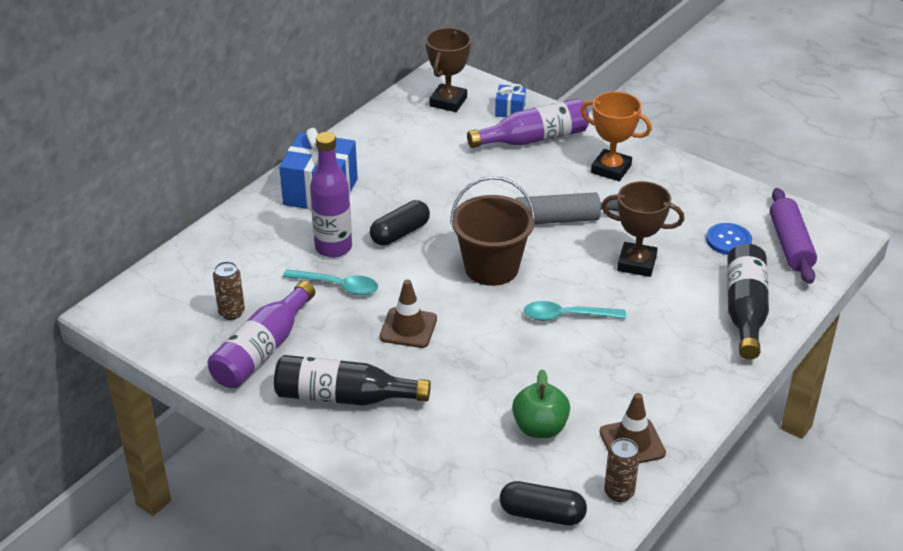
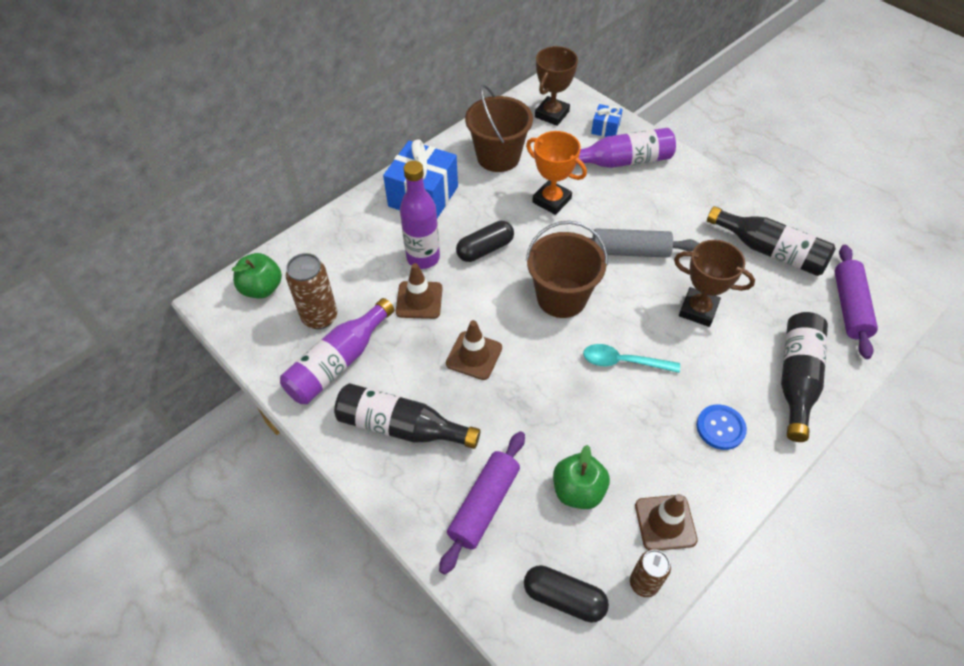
camera: 10 degrees right, 15 degrees up
brown can [213,261,245,320] -> brown can [286,253,337,329], size x1.54
turquoise spoon [283,269,378,295] -> brown traffic cone [396,263,443,319]
orange trophy [581,92,652,181] -> orange trophy moved to [526,131,587,215]
blue button [706,223,752,255] -> blue button moved to [697,404,747,450]
none -> green apple [232,253,282,299]
none -> purple rolling pin [439,431,525,575]
none -> brown bucket [465,85,533,172]
none -> black bottle [707,206,836,276]

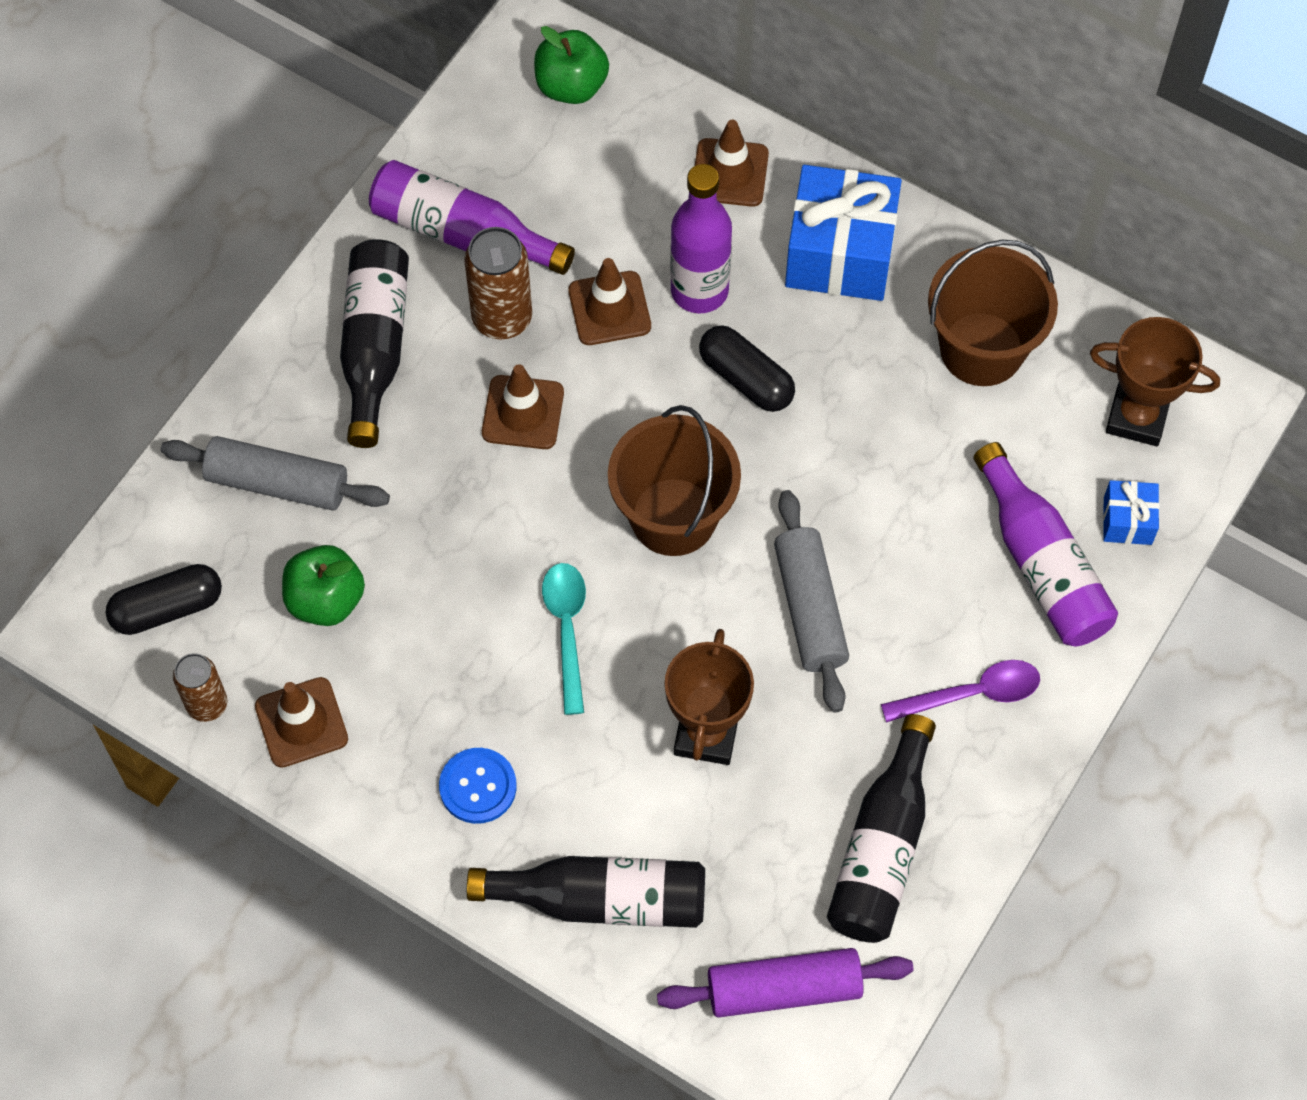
camera: 75 degrees right, 10 degrees up
brown can [286,253,337,329] -> brown can moved to [464,227,532,339]
purple rolling pin [439,431,525,575] -> grey rolling pin [161,436,390,511]
black capsule [524,565,609,623] -> black capsule turned 60 degrees clockwise [105,564,222,635]
orange trophy [526,131,587,215] -> none
none -> brown traffic cone [695,120,769,207]
none -> purple spoon [881,660,1040,723]

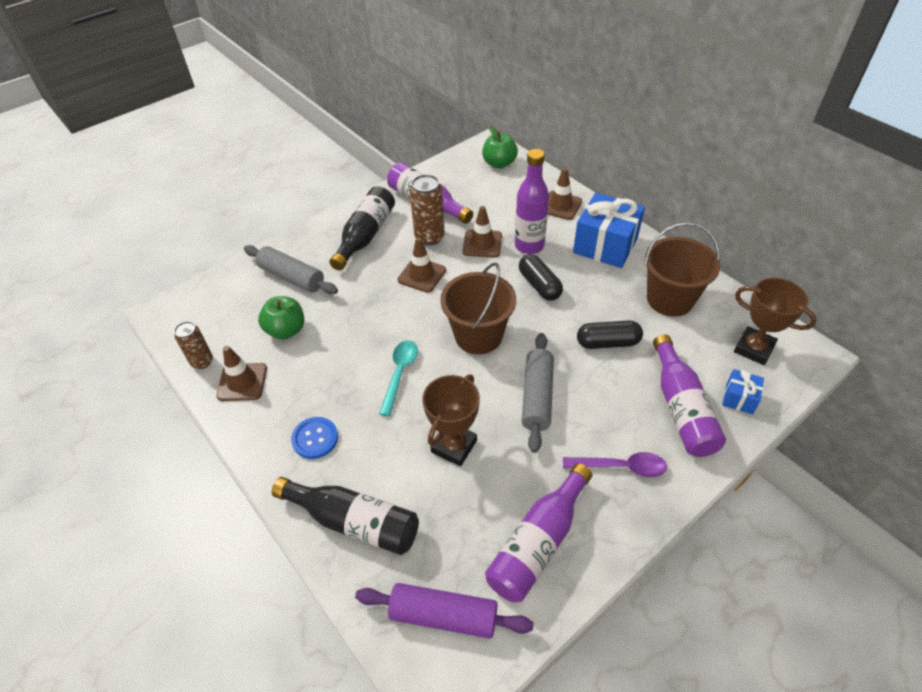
camera: 20 degrees right, 15 degrees down
black capsule [105,564,222,635] -> black capsule moved to [577,320,643,349]
black bottle [827,714,936,943] -> purple bottle [485,463,592,602]

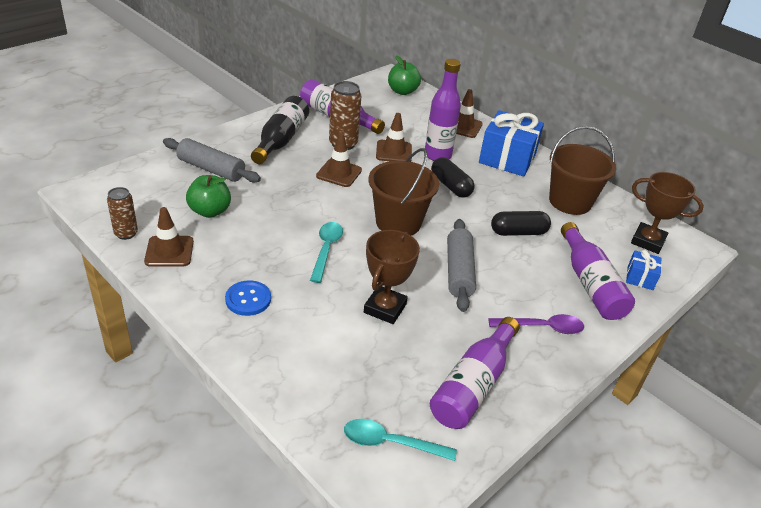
camera: 10 degrees left, 10 degrees down
black bottle [272,477,419,555] -> none
purple rolling pin [355,583,534,639] -> turquoise spoon [344,419,457,461]

